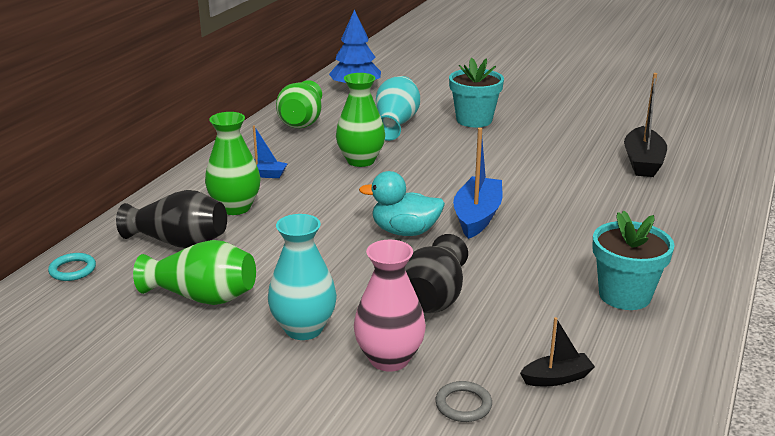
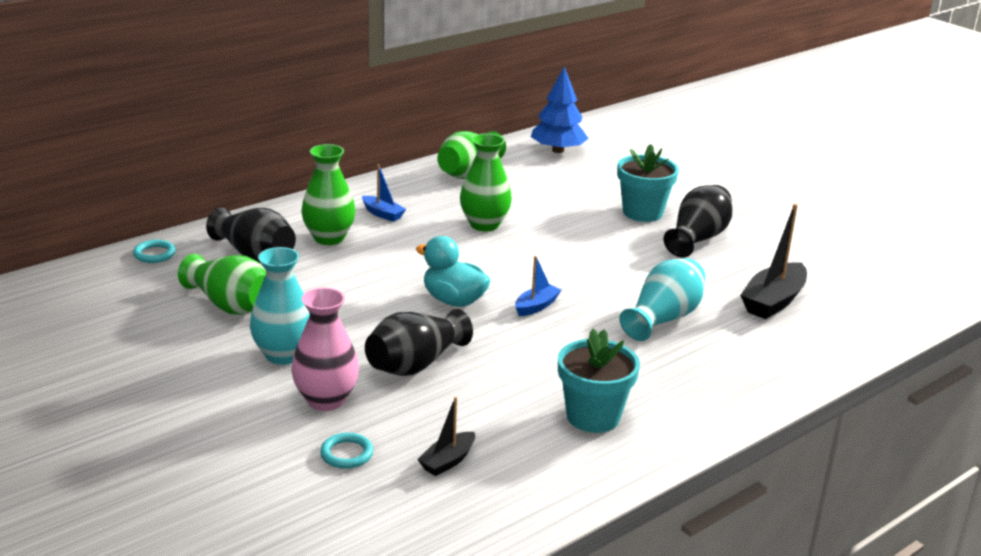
camera: 25 degrees right, 0 degrees up
turquoise vase [376,76,420,141] -> turquoise vase moved to [620,258,705,341]
grey ring [435,381,492,422] -> turquoise ring [320,433,373,469]
blue boat [453,128,502,239] -> blue boat [515,256,561,316], size x0.56
black boat [520,317,595,386] -> black boat turned 120 degrees clockwise [417,397,475,476]
none -> black vase [663,185,732,257]

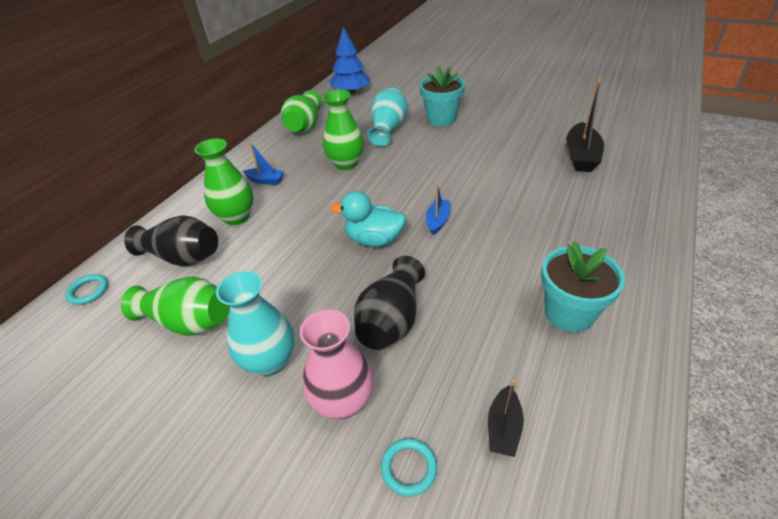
camera: 20 degrees left, 15 degrees up
turquoise vase [620,258,705,341] -> turquoise vase moved to [367,87,408,147]
black vase [663,185,732,257] -> none

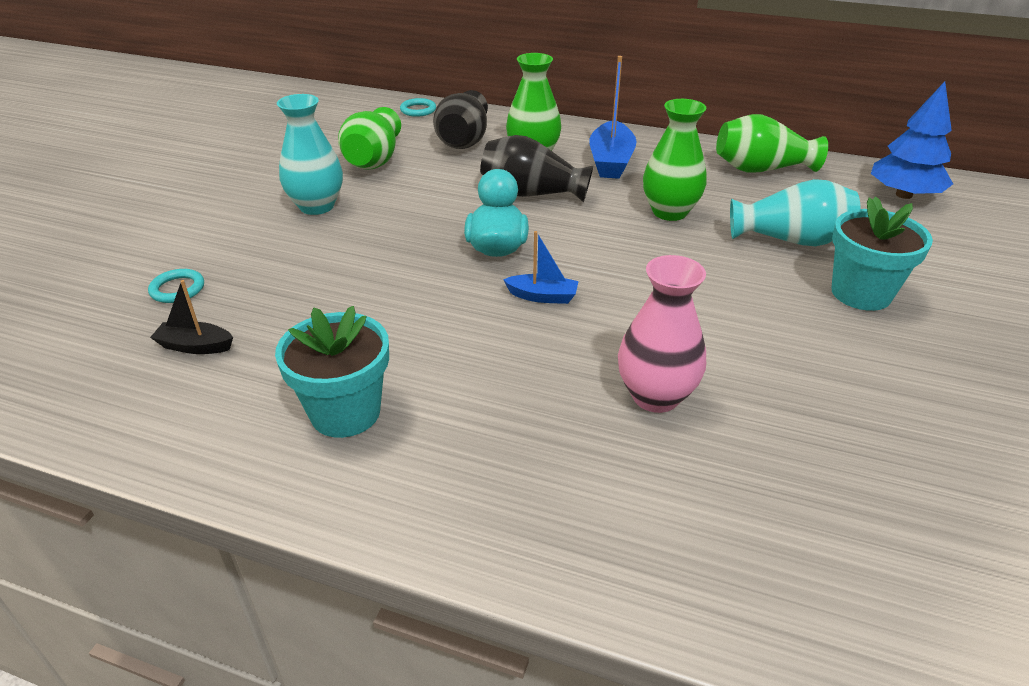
camera: 80 degrees right, 5 degrees down
blue boat [243,142,284,185] -> blue boat [589,56,637,179], size x1.77
pink vase [300,309,374,419] -> pink vase moved to [618,255,706,413]
black vase [354,256,425,350] -> black vase moved to [480,135,593,202]
black boat [566,78,604,172] -> none

